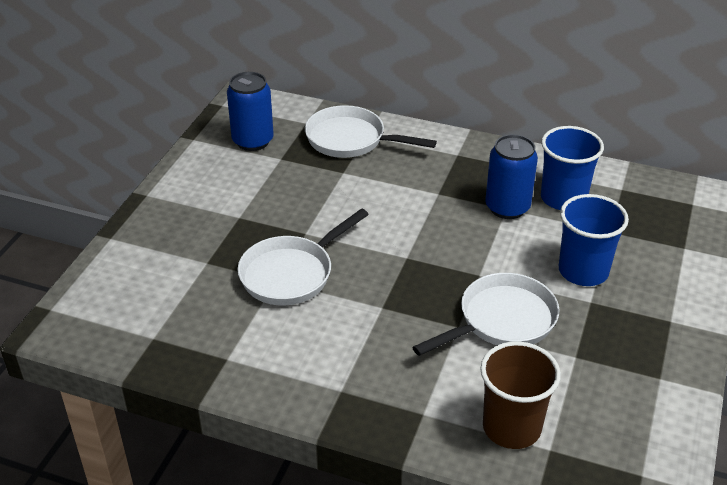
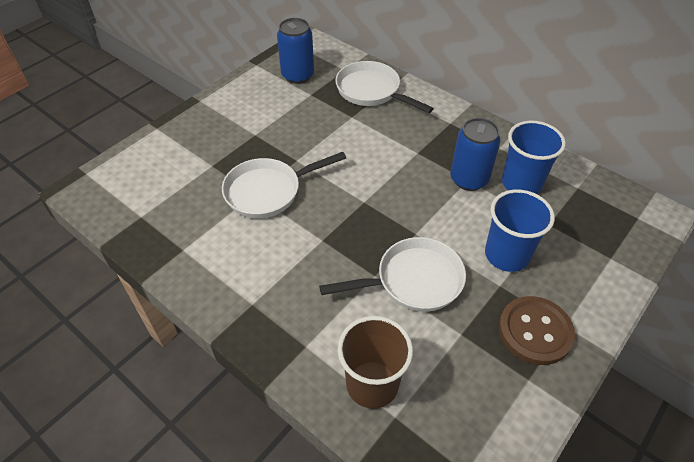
camera: 20 degrees right, 10 degrees up
none -> brown button [499,296,575,365]

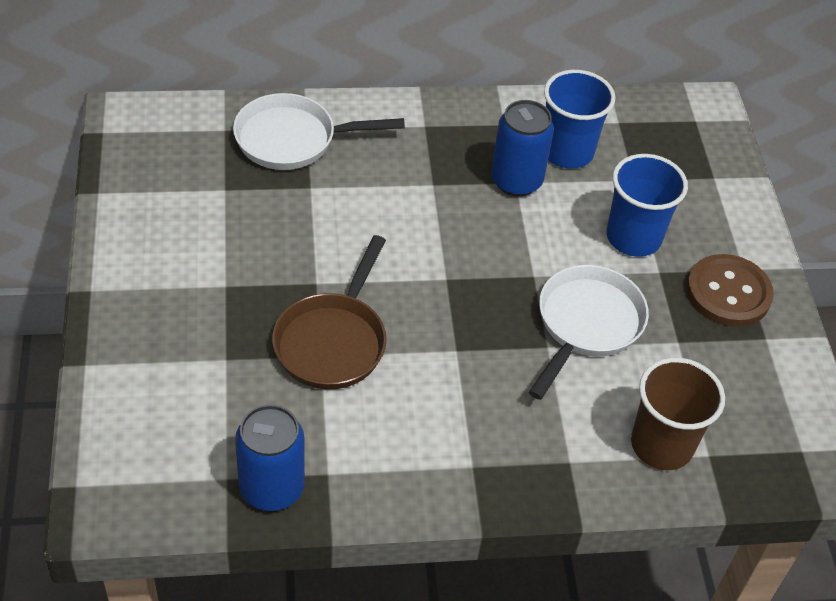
camera: 50 degrees left, 0 degrees up
white pan [222,152,346,218] -> brown pan [272,235,387,389]
blue can [277,18,314,84] -> blue can moved to [235,404,305,511]

